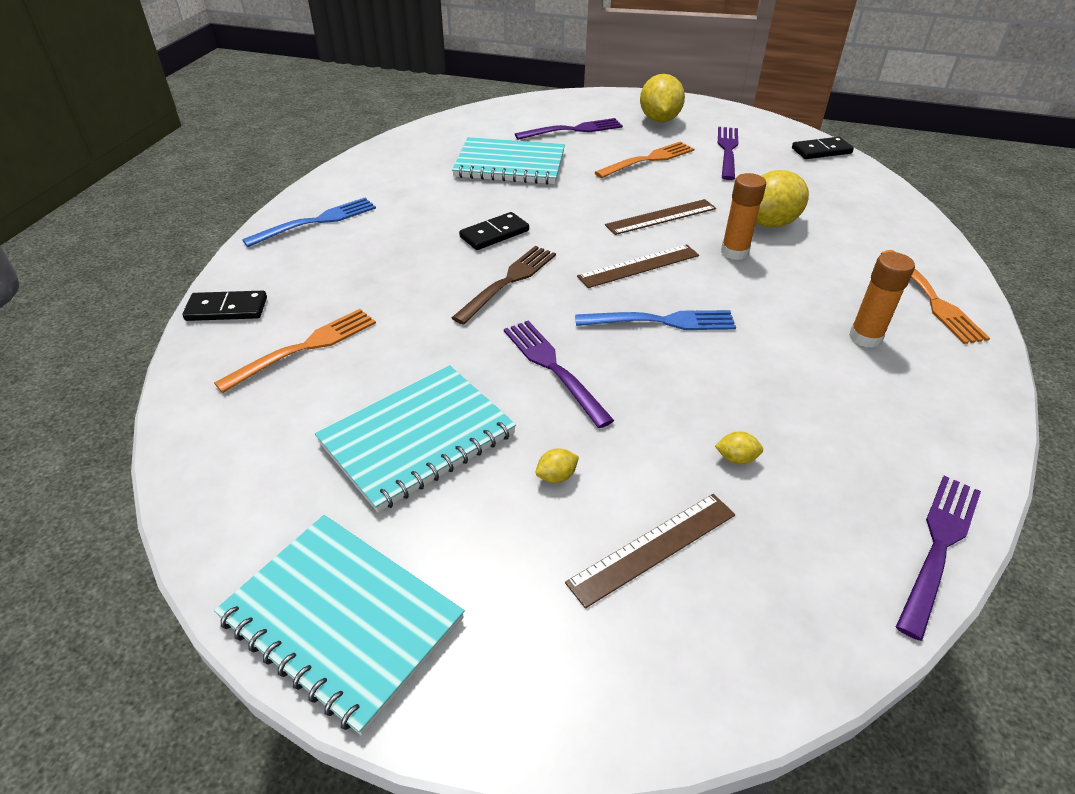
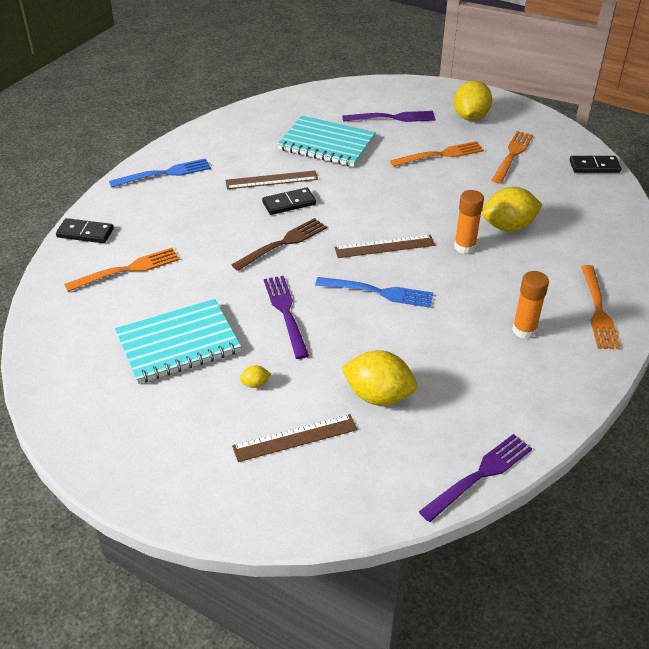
camera: 15 degrees right, 0 degrees up
turquoise notebook [214,515,465,736] -> none
brown ruler [605,199,716,235] -> brown ruler moved to [225,171,318,189]
yellow lemon [715,431,763,465] -> yellow lemon [341,350,417,406], size x2.40
purple fork [718,127,738,180] -> orange fork [492,131,533,183]

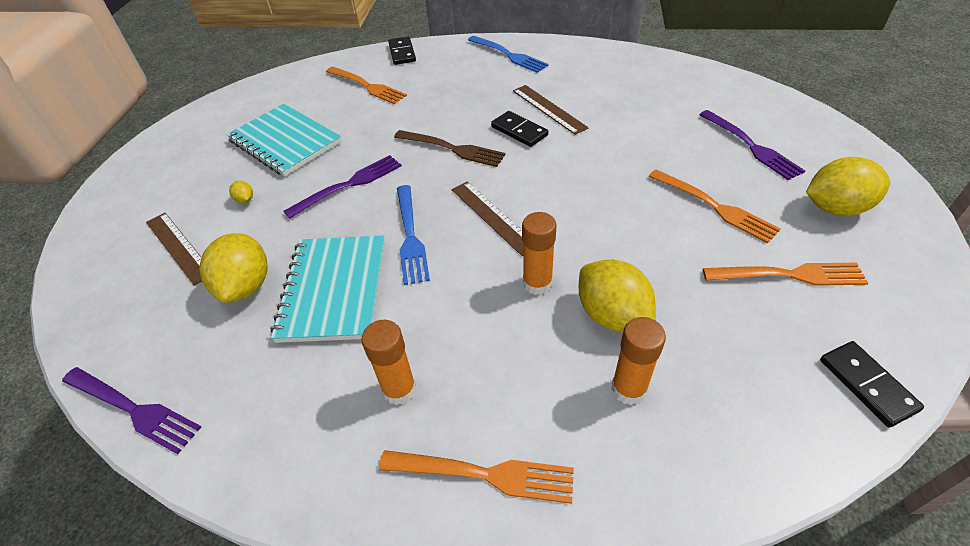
camera: 70 degrees right, 5 degrees up
turquoise notebook [277,116,376,167] -> turquoise notebook moved to [271,235,385,343]
orange fork [581,265,620,349] -> orange fork turned 150 degrees counterclockwise [379,450,574,504]
none -> orange glue stick [611,317,666,405]

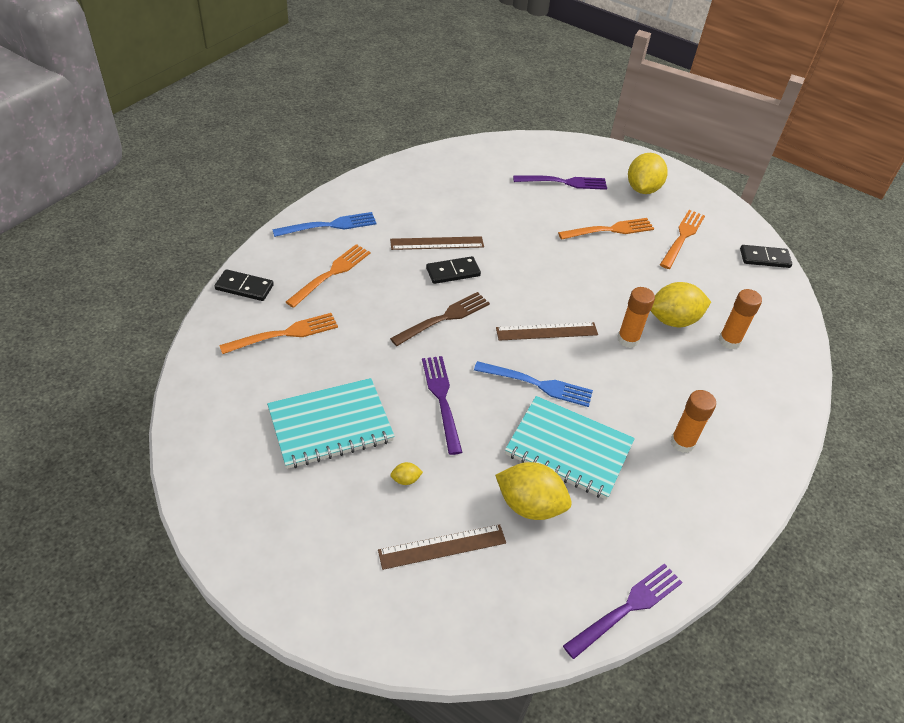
camera: 70 degrees left, 0 degrees up
orange fork [379,450,574,504] -> orange fork moved to [286,244,370,308]

